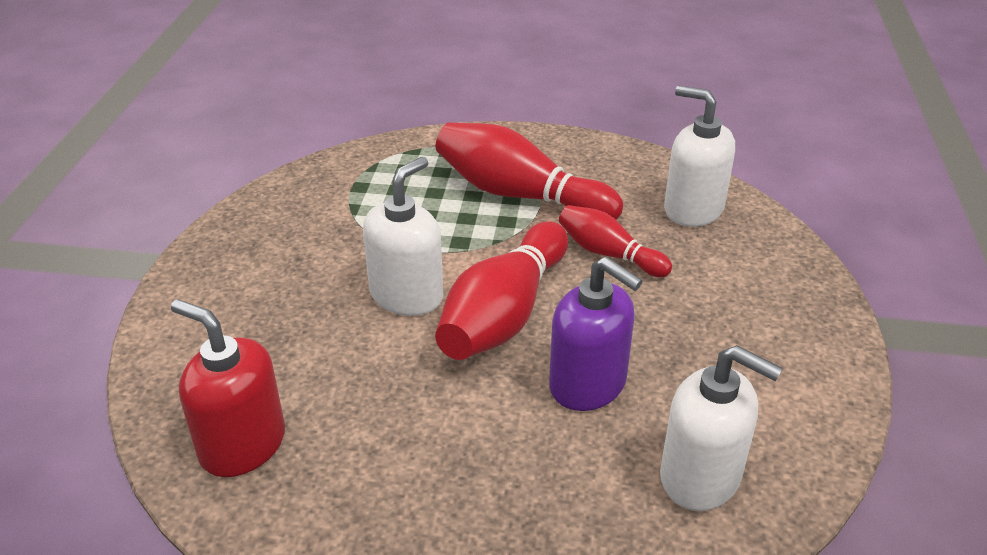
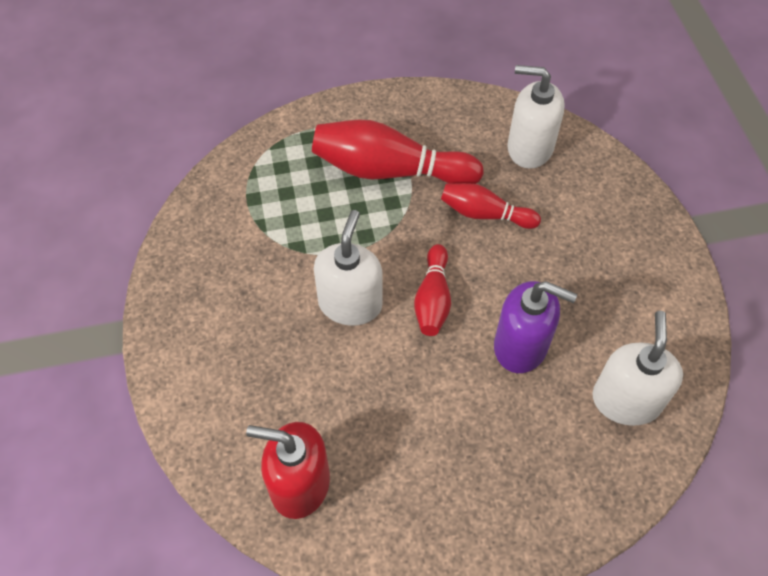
camera: 20 degrees left, 20 degrees up
red bowling pin [435,221,568,360] -> red bowling pin [414,244,451,336], size x0.58
white soap dispenser [660,345,782,511] -> white soap dispenser turned 90 degrees counterclockwise [592,311,683,426]

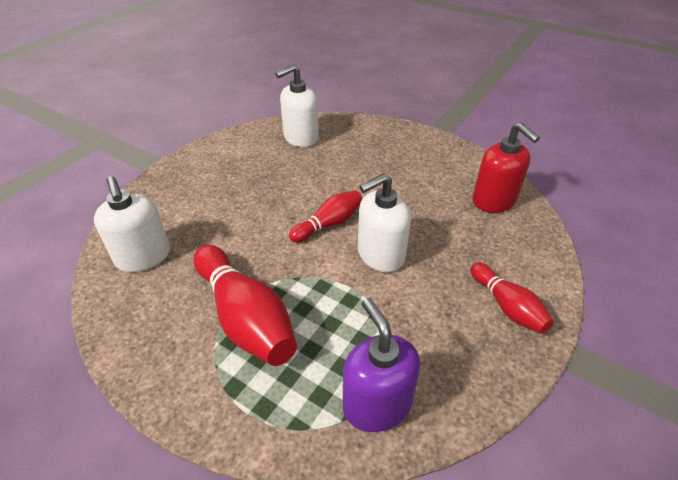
camera: 135 degrees left, 15 degrees down
red bowling pin [441,183,541,229] -> red bowling pin moved to [470,263,554,334]
purple soap dispenser [494,281,577,373] -> purple soap dispenser moved to [343,298,420,432]

